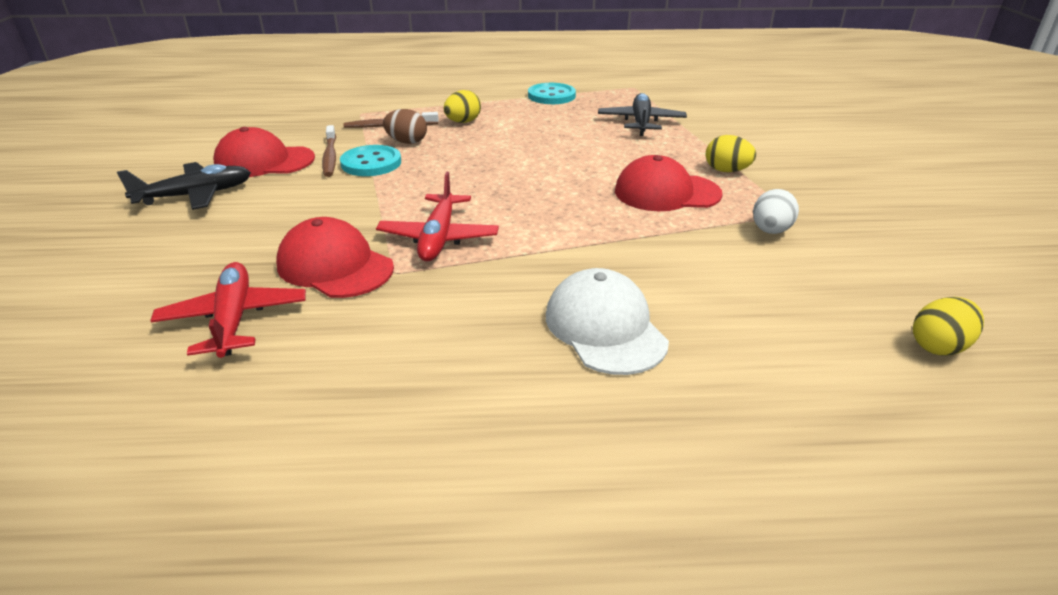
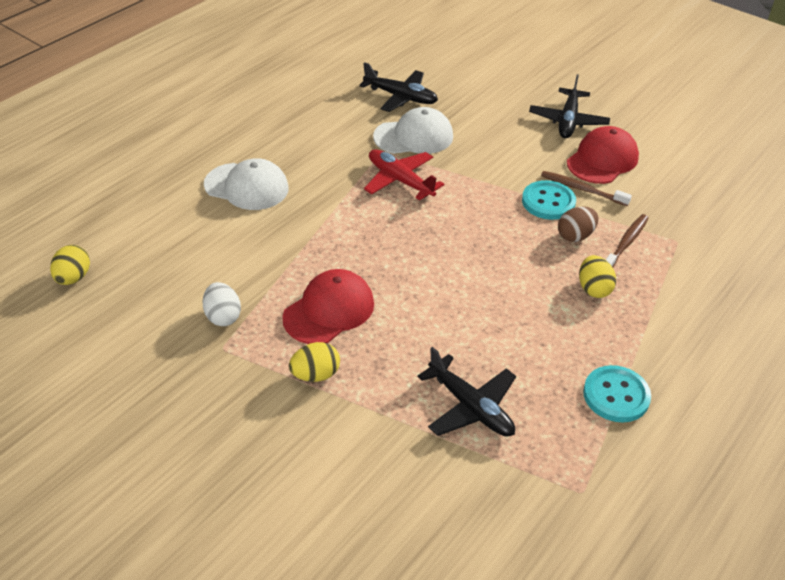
camera: 130 degrees right, 10 degrees up
red plane [150,262,306,358] -> black plane [359,62,438,112]
red cap [276,217,394,298] -> white cap [373,107,453,154]

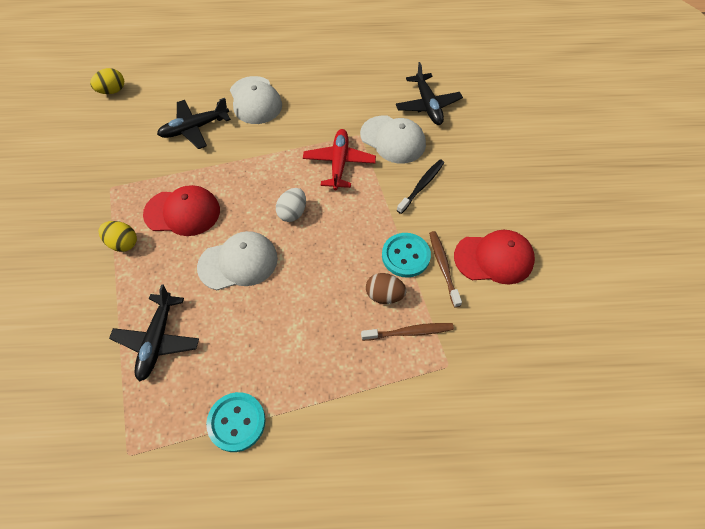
camera: 50 degrees right, 15 degrees up
white egg [202,282,241,326] -> white egg moved to [276,188,306,222]
black plane [529,74,610,138] -> black plane moved to [157,98,231,149]
yellow egg [579,255,616,298] -> none
none -> white cap [197,231,278,290]
none -> black toothbrush [397,160,444,214]

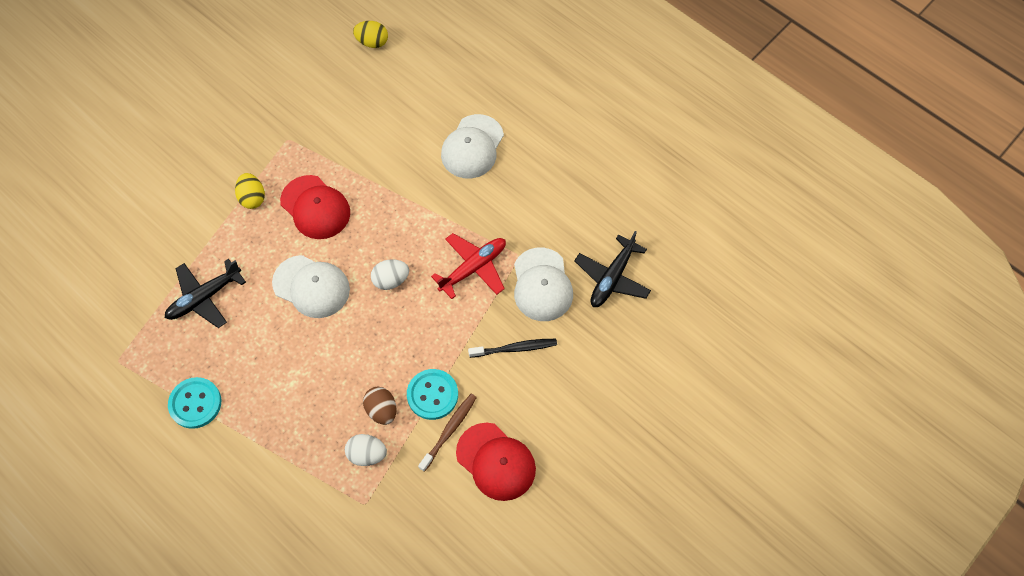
camera: 45 degrees right, 5 degrees up
black plane [157,98,231,149] -> none
brown toothbrush [361,323,454,341] -> white egg [345,434,387,466]

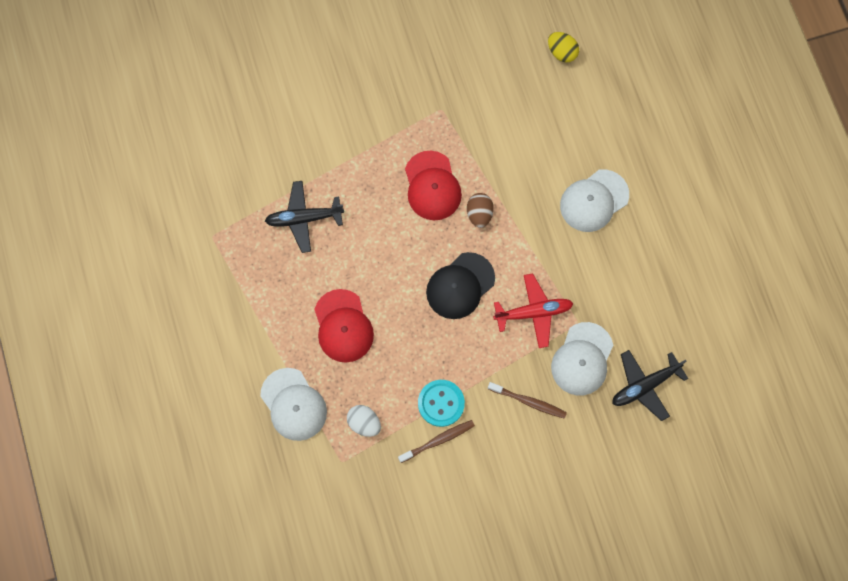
camera: 30 degrees right, 10 degrees up
turquoise button [168,377,221,429] -> none
yellow egg [235,173,265,209] -> none
white cap [272,255,350,318] -> white cap moved to [260,368,327,441]
brown egg [363,387,397,425] -> brown egg moved to [467,193,494,228]
white egg [371,259,409,290] -> black cap [426,252,495,319]
red cap [456,423,536,501] -> red cap moved to [314,289,374,362]
black toothbrush [468,339,557,358] -> brown toothbrush [488,382,567,419]

